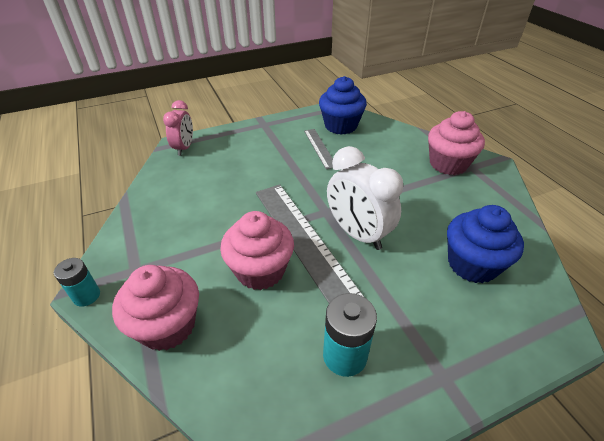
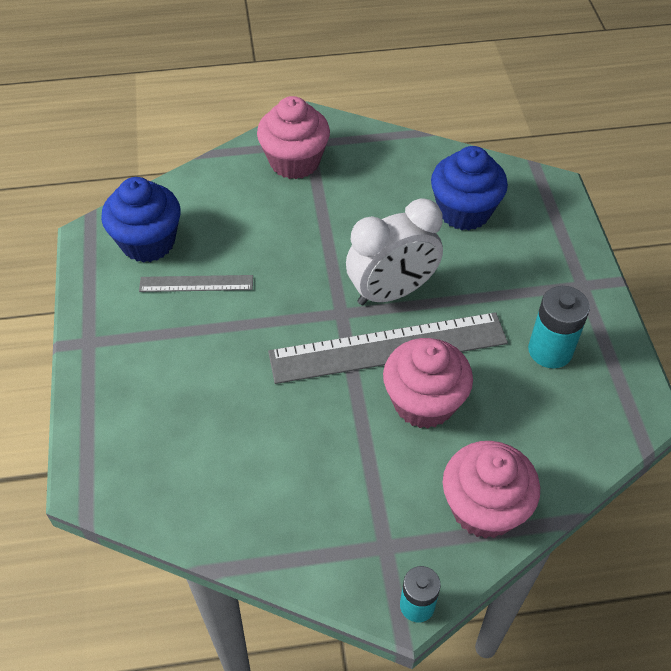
camera: 75 degrees left, 10 degrees up
pink clock [163,100,193,156] -> none

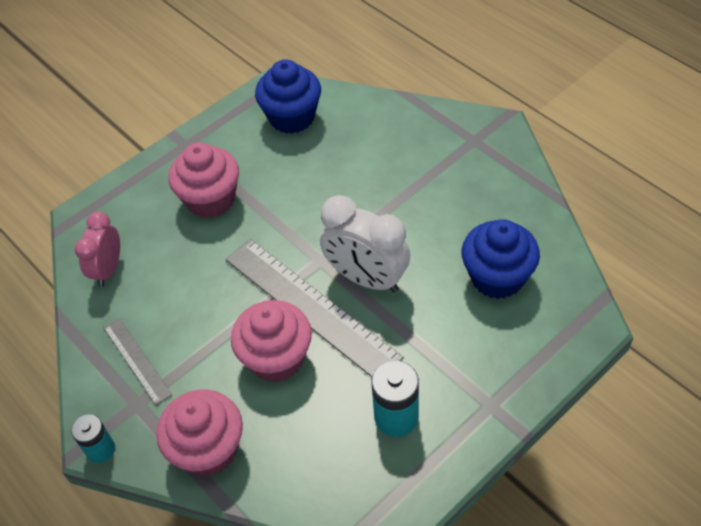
camera: 60 degrees right, 0 degrees up
grey ruler [139,275,253,292] -> grey ruler moved to [104,318,172,405]
pink cupcake [257,96,330,179] -> pink cupcake moved to [169,142,239,218]
none -> pink clock [75,211,120,287]

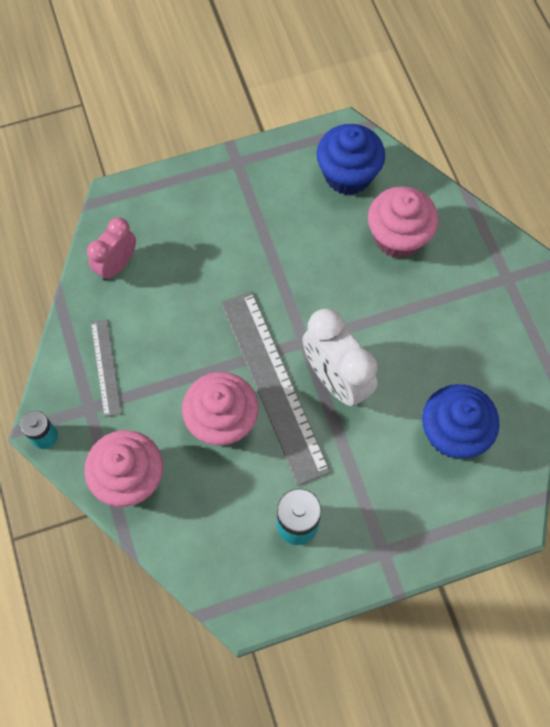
camera: 20 degrees right, 15 degrees up
pink cupcake [169,142,239,218] -> pink cupcake moved to [368,186,439,258]

